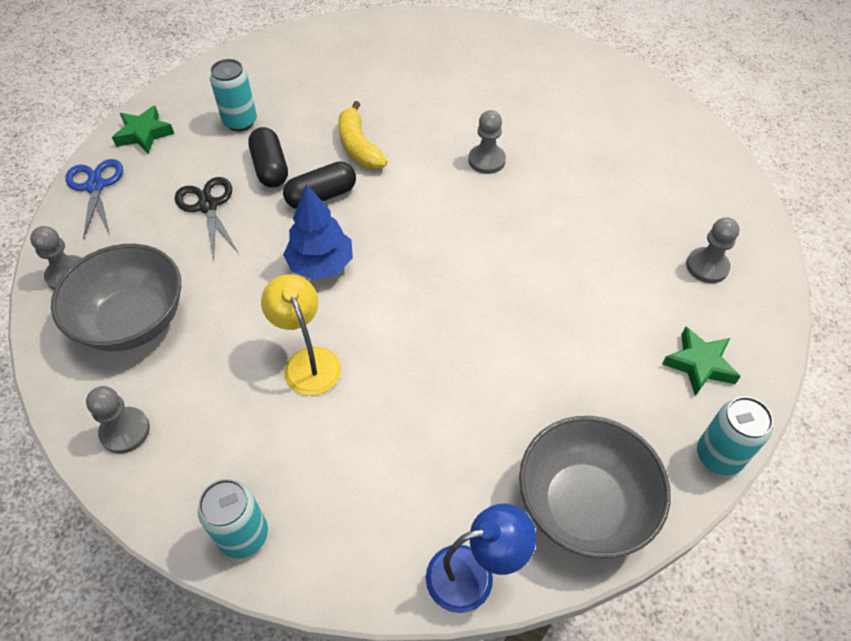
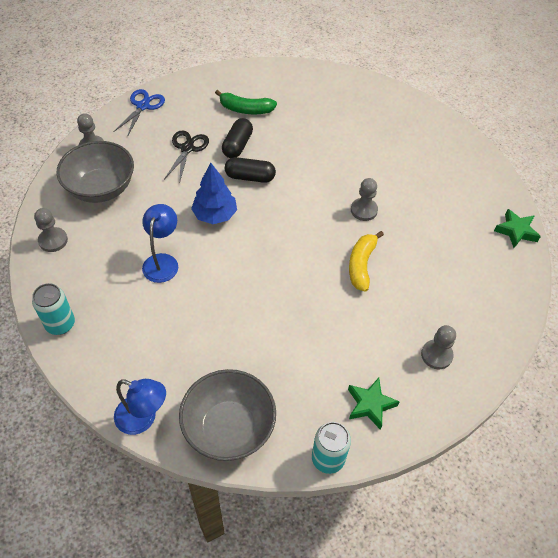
camera: 35 degrees right, 0 degrees up
green star [112,106,174,154] -> green star moved to [494,209,541,248]
turquoise can [210,59,257,132] -> green banana [215,90,277,114]
yellow lamp [261,274,341,396] -> blue lamp [142,204,178,283]
yellow banana [338,101,387,169] -> yellow banana moved to [349,231,384,292]

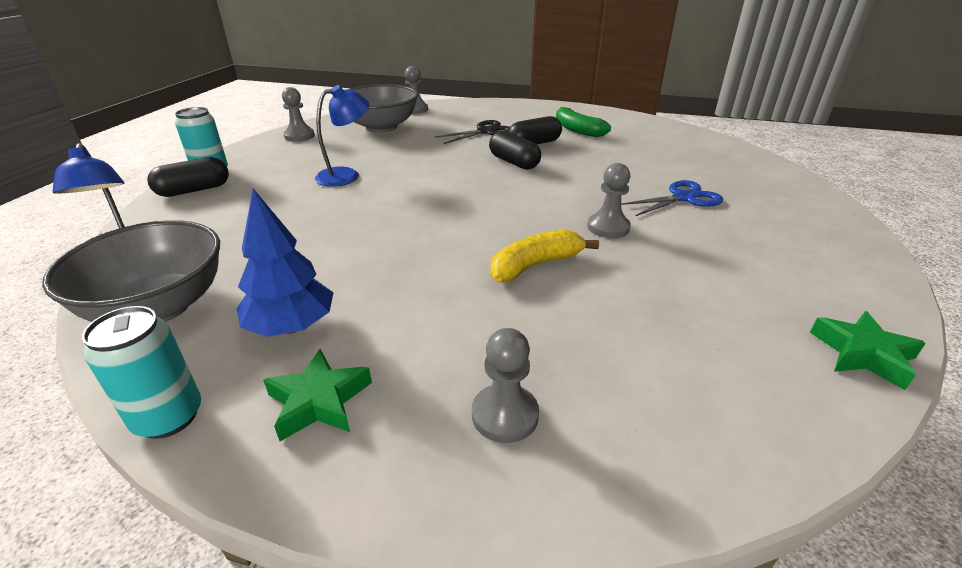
camera: 45 degrees right, 20 degrees down
blue scissors [113,89,165,137] -> blue scissors moved to [621,180,723,216]
blue tree [191,163,237,224] -> blue tree moved to [236,189,334,337]
none -> black capsule [147,157,229,197]

